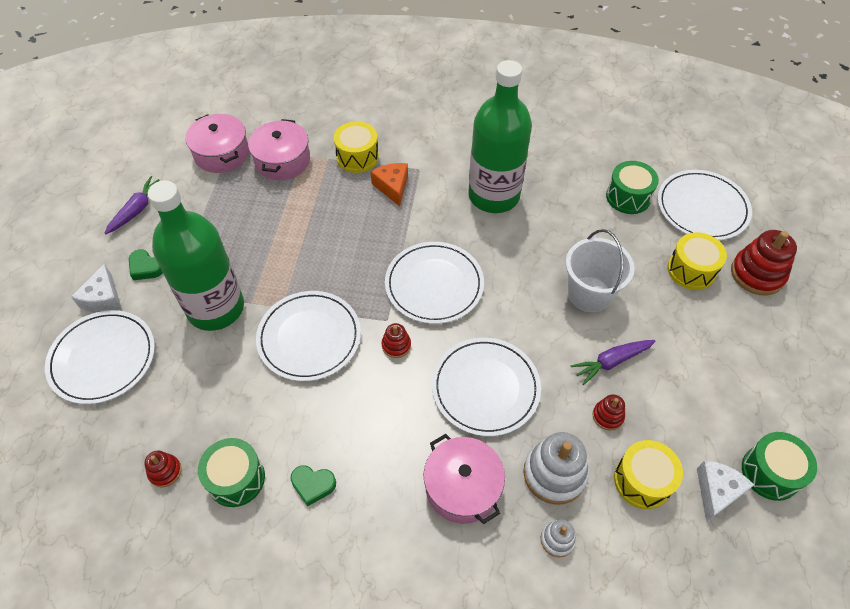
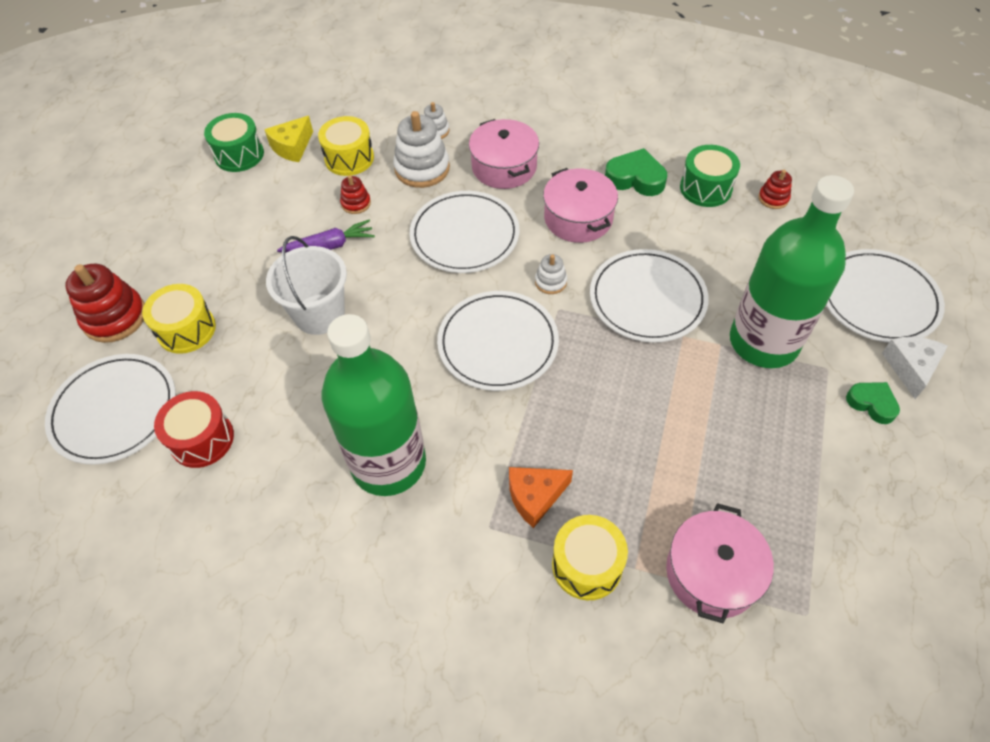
camera: 170 degrees left, 0 degrees up
purple carrot [104,176,159,234] -> none
pink pot [185,114,249,173] -> pink pot moved to [543,168,618,243]
green heart [291,465,336,506] -> green heart [605,148,667,196], size x1.52
orange cheese [371,163,408,206] -> orange cheese turned 75 degrees clockwise [509,467,573,528]
red stacking toy [382,323,411,358] -> white stacking toy [535,254,567,294]
green drum [606,161,659,214] -> red drum [154,391,234,468]
white cheese [697,461,754,522] -> yellow cheese [264,116,313,162]

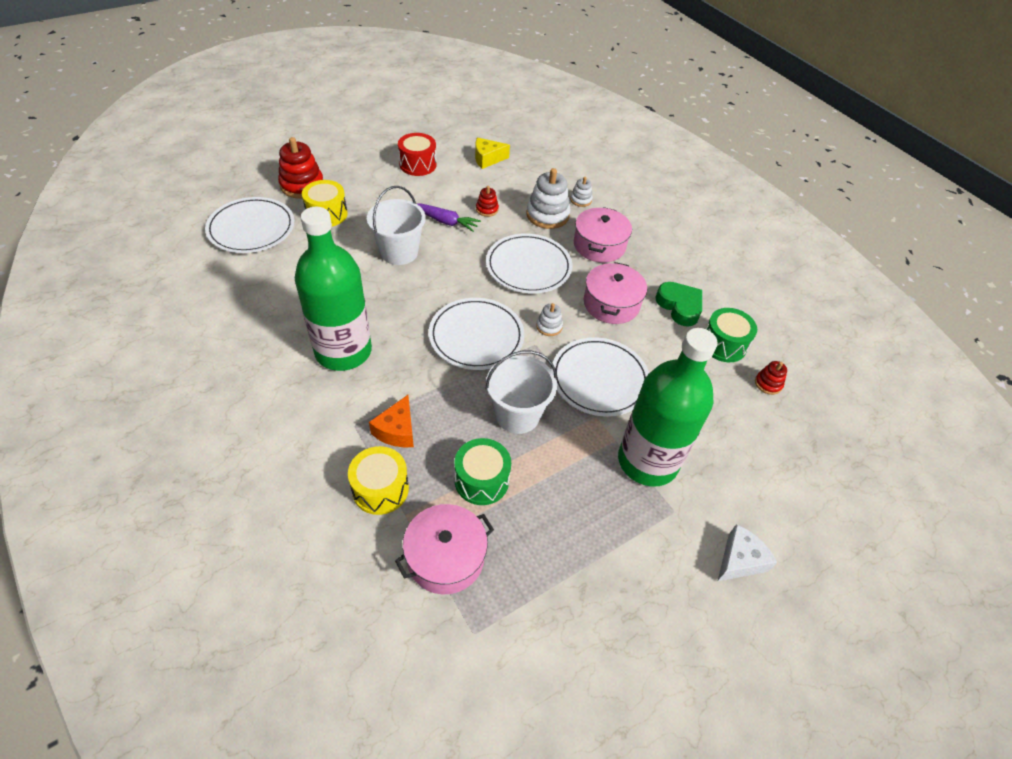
camera: 35 degrees right, 5 degrees down
red drum [154,391,234,468] -> red drum moved to [398,133,436,176]
green drum [204,113,264,172] -> green drum moved to [454,438,511,505]
yellow drum [318,116,374,176] -> none
orange cheese [509,467,573,528] -> orange cheese turned 90 degrees counterclockwise [369,395,414,447]
white plate [826,249,945,343] -> none
green heart [846,382,900,424] -> none
none -> white bucket [485,350,557,434]

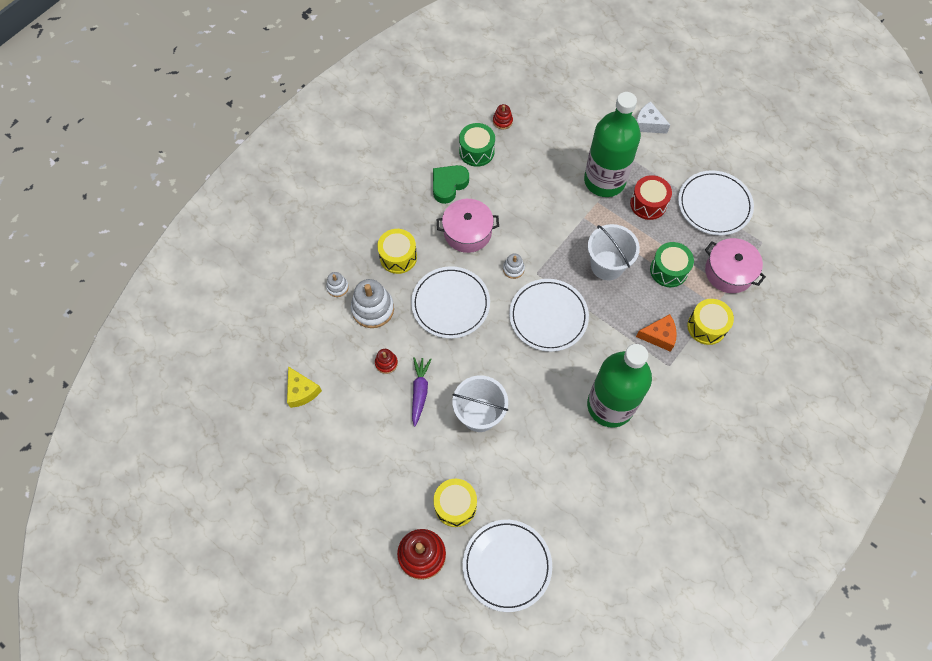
camera: 105 degrees left, 15 degrees up
red drum [398,133,436,176] -> red drum moved to [630,175,672,220]
white plate [551,337,649,417] -> white plate moved to [678,170,754,235]
pink pot [574,207,632,263] -> yellow drum [377,229,417,274]

